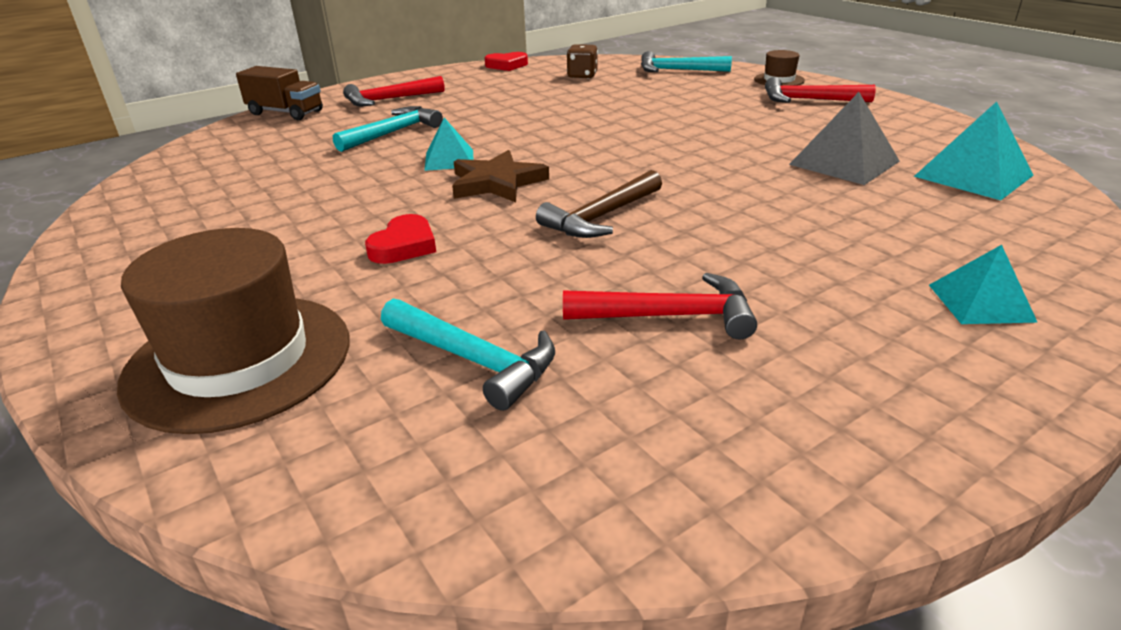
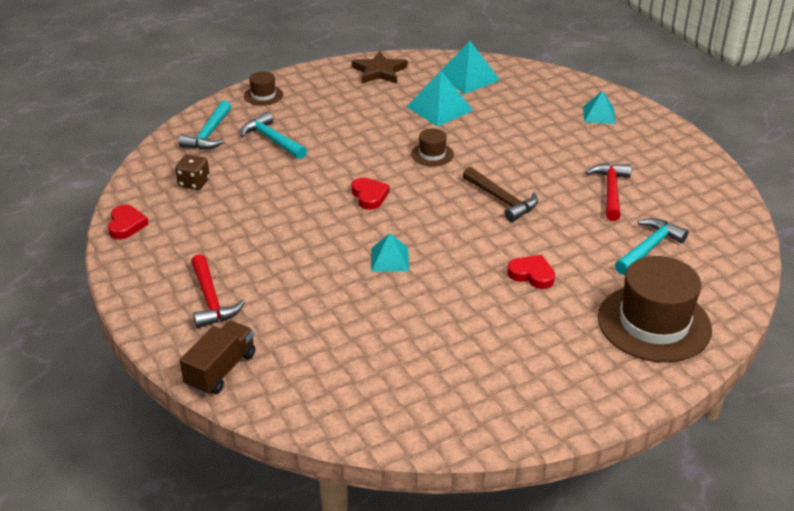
camera: 85 degrees left, 5 degrees up
turquoise hammer [333,106,443,152] -> turquoise hammer moved to [240,112,307,159]
brown star [452,150,549,202] -> brown star moved to [352,51,408,84]
red hammer [765,77,876,103] -> none
grey pyramid [789,92,900,185] -> turquoise pyramid [407,71,473,127]
none -> red heart [351,178,389,210]
none -> brown hat [411,129,454,166]

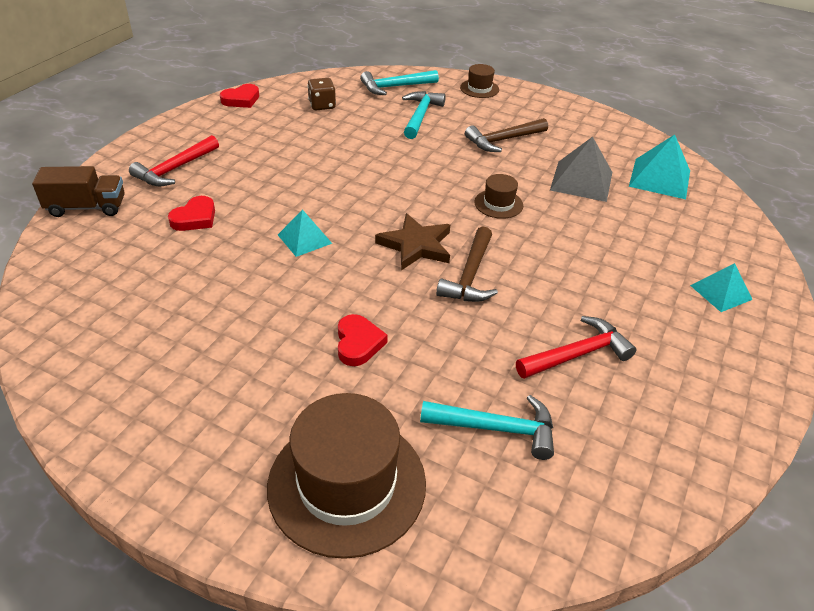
camera: 55 degrees right, 5 degrees up
red heart [351,178,389,210] -> red heart moved to [168,196,215,231]
brown star [352,51,408,84] -> brown star moved to [375,213,450,270]
turquoise pyramid [407,71,473,127] -> grey pyramid [550,137,612,202]
none -> brown hammer [465,118,548,152]

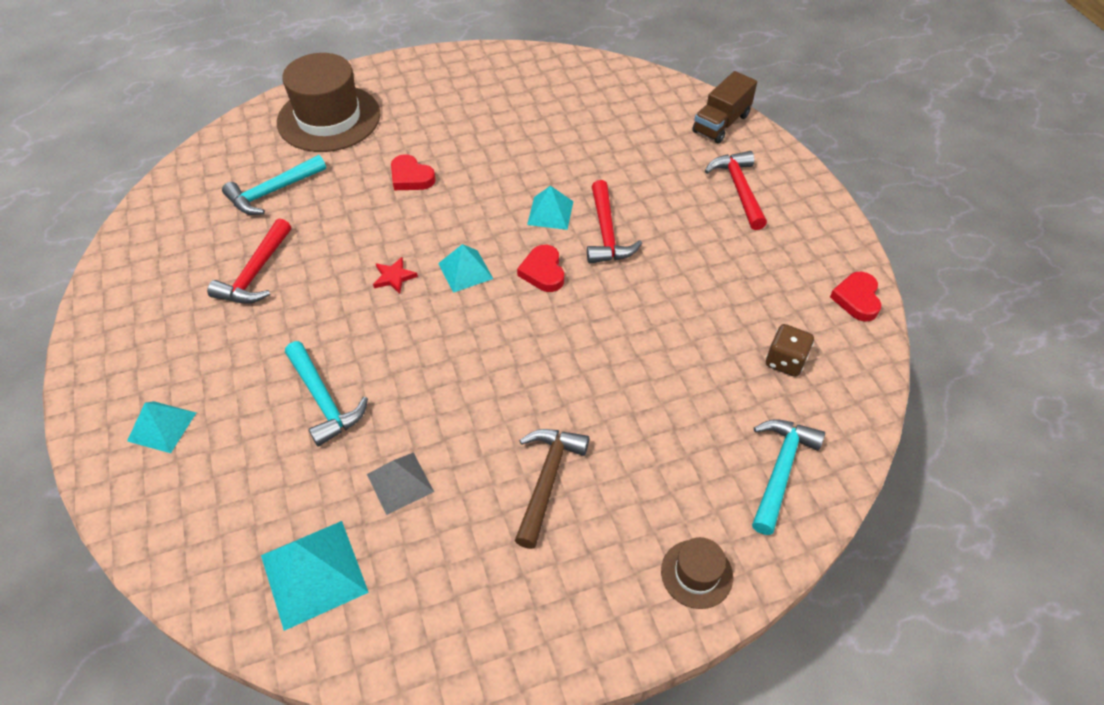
camera: 135 degrees right, 10 degrees up
red heart [168,196,215,231] -> red heart moved to [517,245,564,292]
brown star [375,213,450,270] -> turquoise pyramid [438,244,493,293]
turquoise hammer [402,91,446,139] -> turquoise hammer moved to [285,341,368,446]
brown hammer [436,226,498,302] -> red star [373,257,418,294]
brown hat [474,174,523,219] -> none
grey pyramid [550,137,612,202] -> grey pyramid [367,452,434,515], size x0.64
none -> red hammer [587,180,642,264]

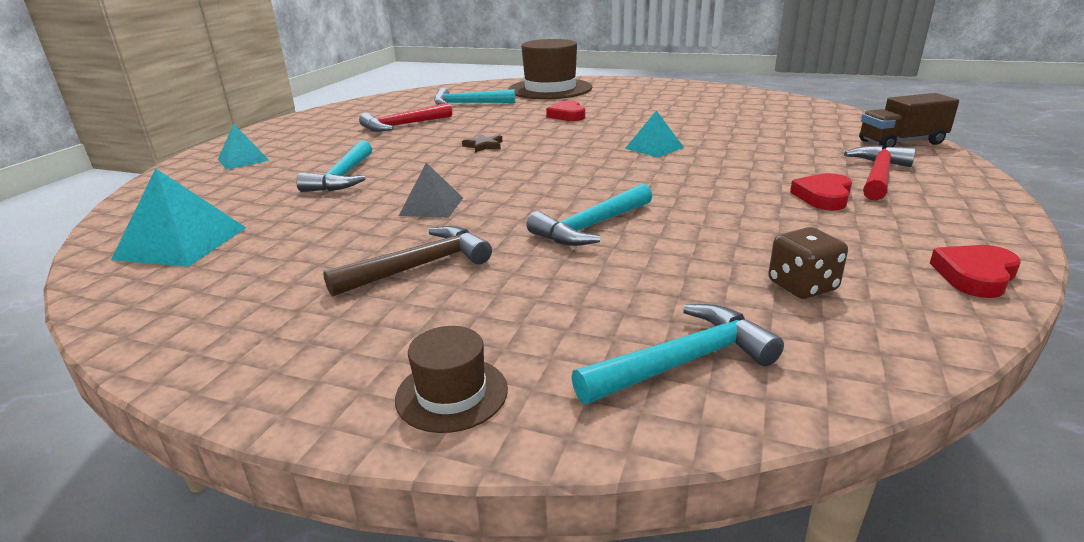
camera: 40 degrees right, 25 degrees down
grey pyramid [367,452,434,515] -> grey pyramid moved to [399,163,463,218]
red star [373,257,418,294] -> brown star [462,134,503,153]
turquoise pyramid [438,244,493,293] -> none
red heart [517,245,564,292] -> red heart moved to [790,173,852,210]
red hammer [587,180,642,264] -> none
none -> turquoise hammer [527,184,652,246]

